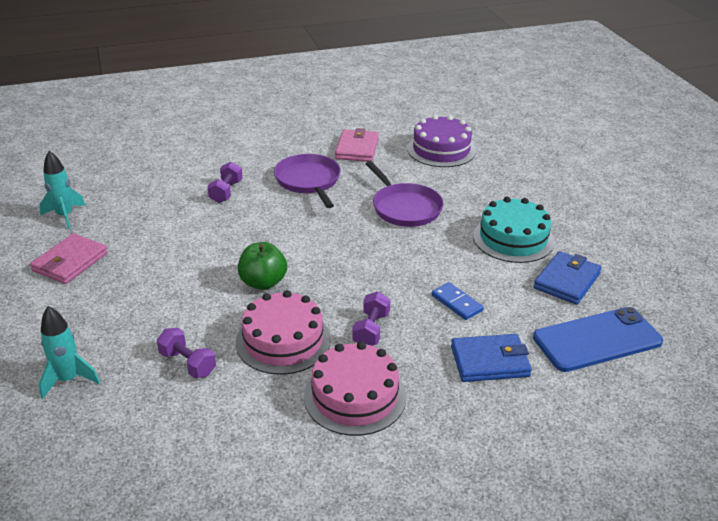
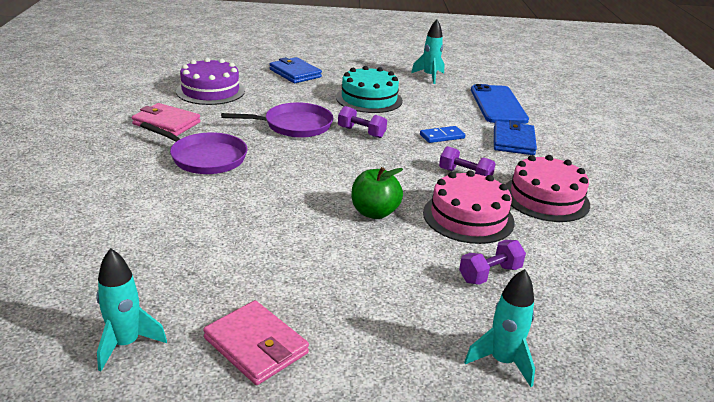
camera: 75 degrees left, 5 degrees down
purple dumbbell [207,162,243,203] -> purple dumbbell moved to [338,106,387,138]
purple pan [274,154,341,208] -> purple pan turned 150 degrees counterclockwise [140,122,247,174]
blue wallet [534,251,602,305] -> blue wallet moved to [269,57,322,83]
none -> turquoise rocket [411,19,444,84]

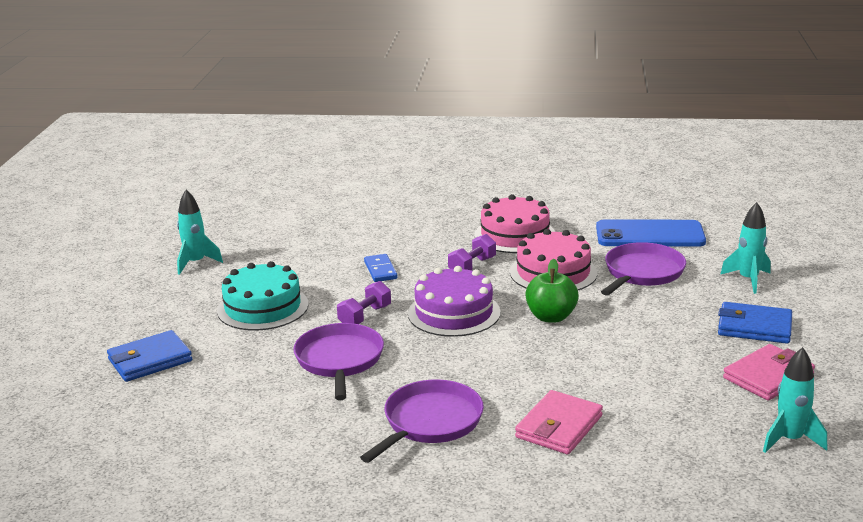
camera: 80 degrees left, 5 degrees down
pink wallet [132,103,201,136] -> pink wallet moved to [515,390,603,454]
purple cake [176,58,245,105] -> purple cake moved to [408,266,500,337]
purple dumbbell [459,240,526,285] -> purple pan [601,242,686,296]
blue phone [471,84,529,124] -> blue phone moved to [596,219,706,247]
blue wallet [494,120,537,155] -> blue wallet moved to [718,302,792,344]

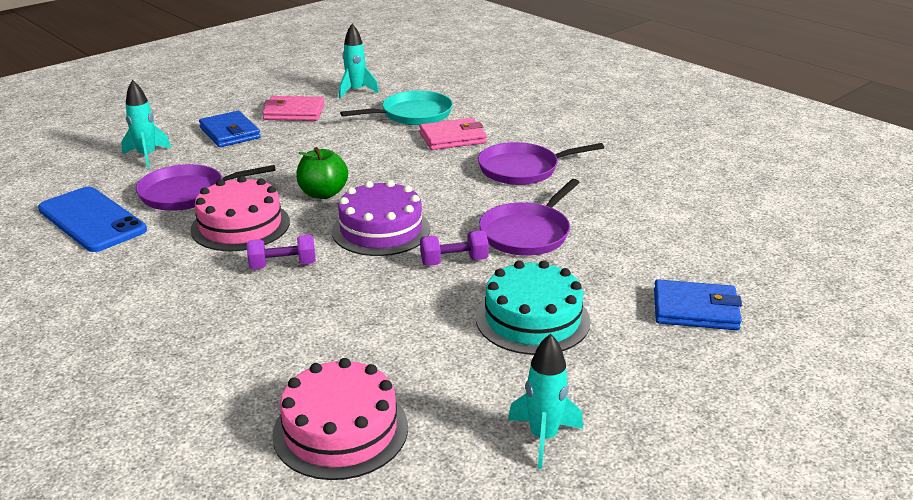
camera: 140 degrees left, 5 degrees up
blue domino [364,254,398,282] -> none
pink cake [474,194,555,253] -> pink cake moved to [272,358,408,480]
none -> turquoise pan [340,91,453,125]

